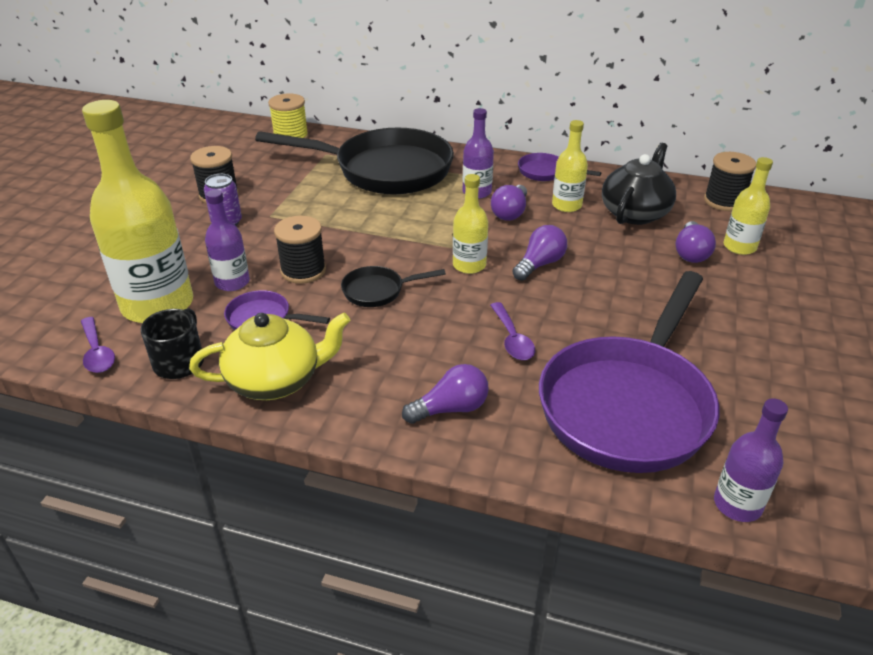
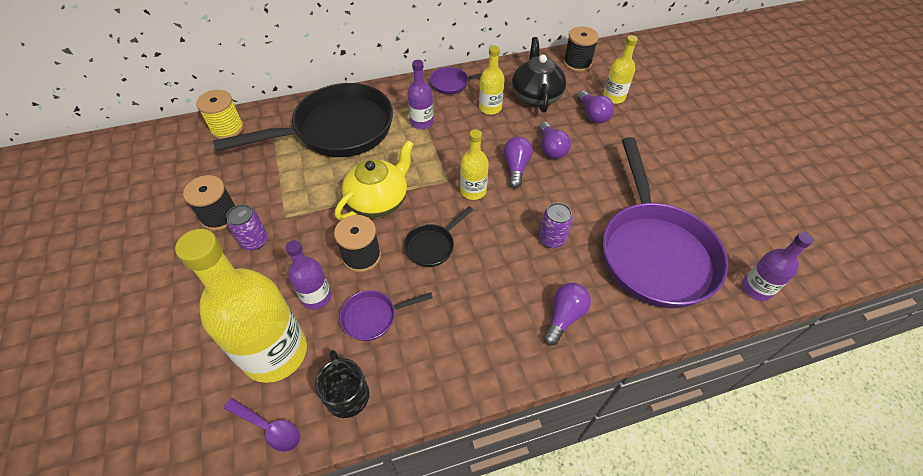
camera: 35 degrees left, 15 degrees up
yellow teapot [189,313,351,400] -> yellow teapot moved to [335,140,414,220]
purple spoon [490,302,535,360] -> purple can [539,202,573,248]
purple light bulb [491,185,527,221] -> purple light bulb moved to [538,122,571,159]

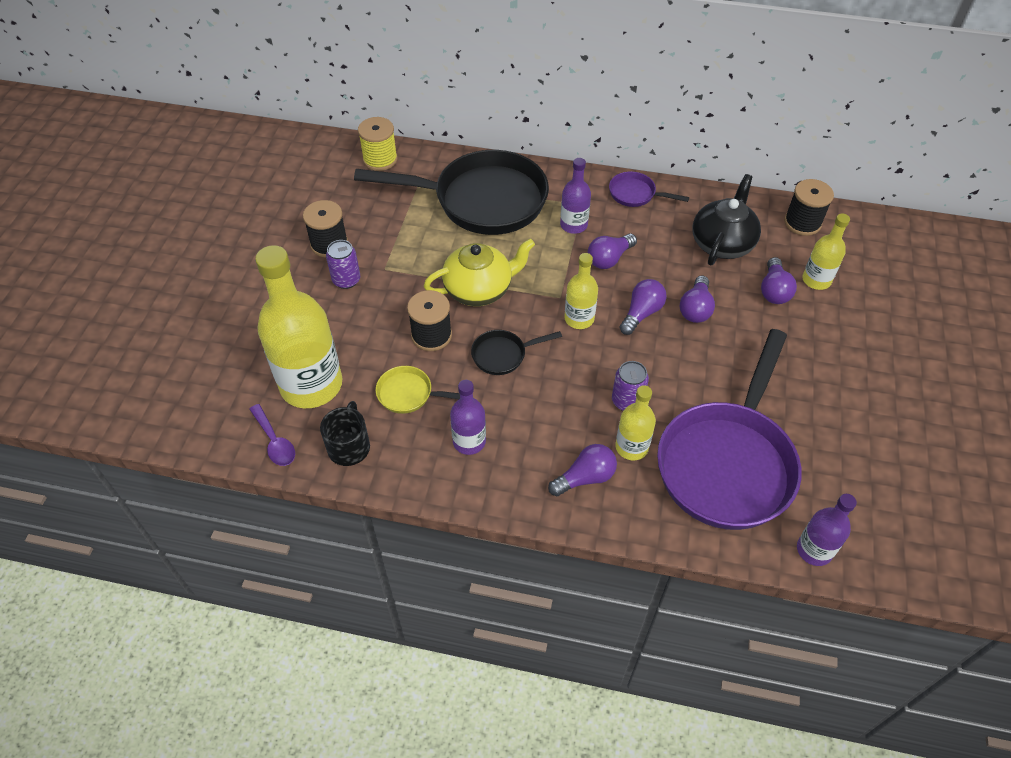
camera: 30 degrees right, 0 degrees up
purple bottle [285,240,331,310] -> purple bottle moved to [450,380,486,455]
purple pan [339,290,433,341] -> yellow pan [376,366,460,414]
yellow bottle [479,46,505,115] -> yellow bottle moved to [615,385,656,460]
none -> purple light bulb [588,234,637,269]

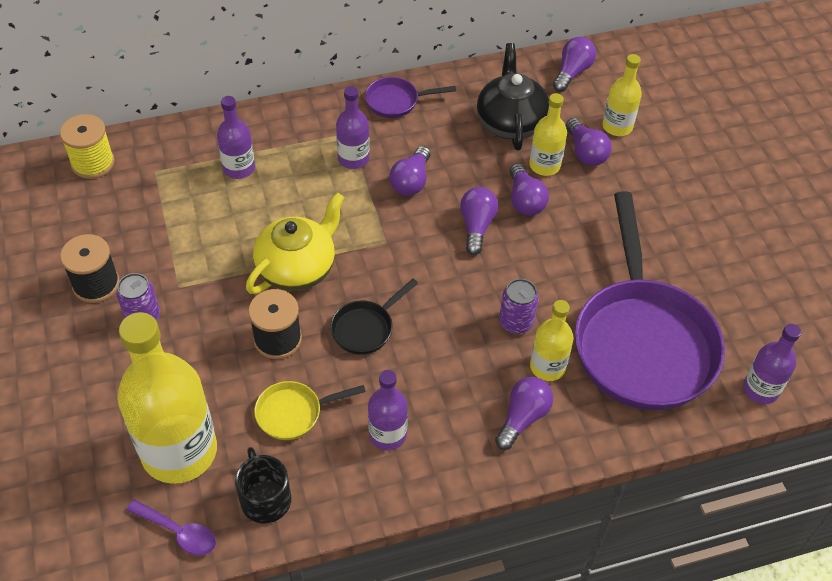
camera: 30 degrees left, 0 degrees up
black pan [354,150,549,235] -> purple bottle [217,96,255,179]
yellow bottle [564,253,598,329] -> yellow bottle moved to [529,93,567,176]
black spool [784,179,834,236] -> purple light bulb [553,37,596,92]

